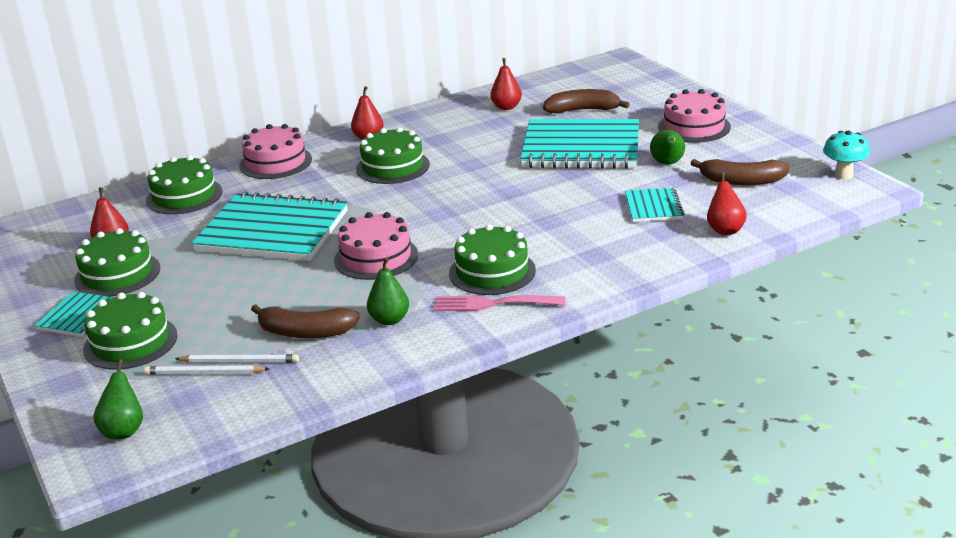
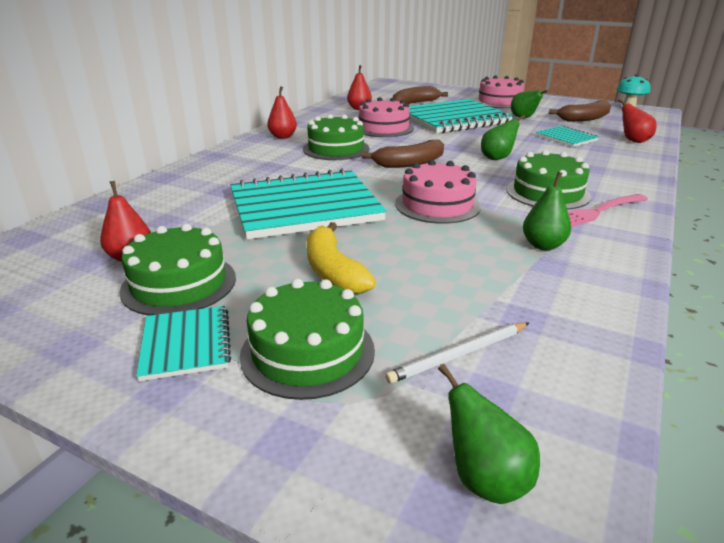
camera: 35 degrees left, 0 degrees up
green cake [146,155,223,214] -> none
white pencil [175,354,299,363] -> none
pink cake [239,124,312,179] -> pink cake moved to [359,97,414,137]
brown banana [251,304,360,338] -> brown banana moved to [362,140,444,168]
none -> yellow banana [307,222,376,294]
none -> green pear [481,115,525,160]

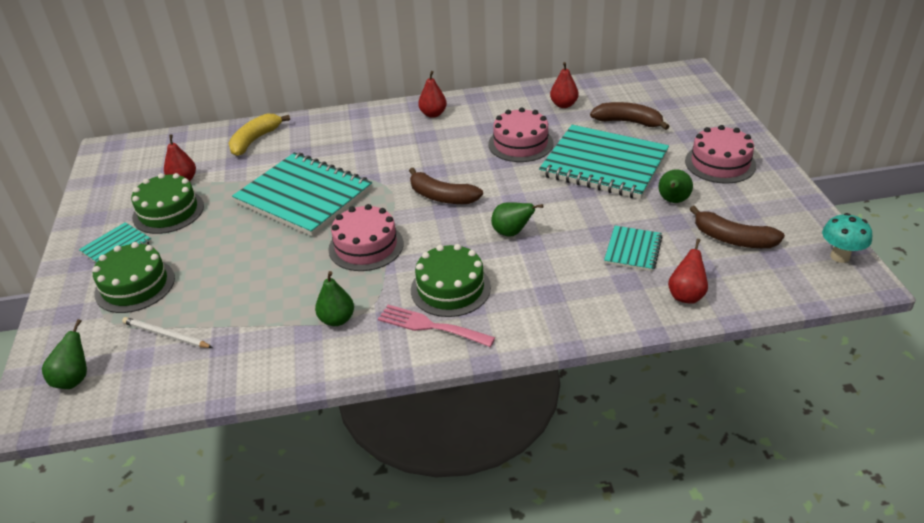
camera: 55 degrees right, 10 degrees up
green cake [303,114,370,160] -> none
yellow banana [307,222,376,294] -> yellow banana moved to [228,114,290,156]

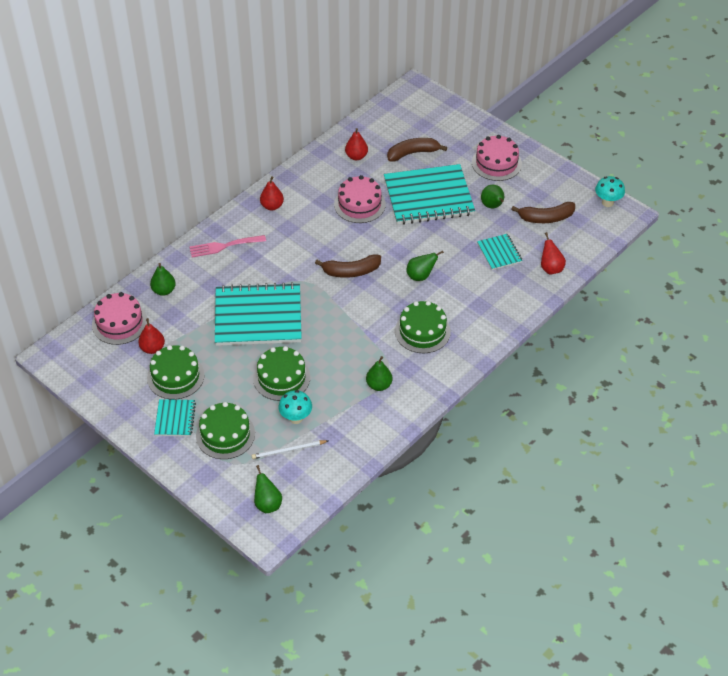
camera: 40 degrees left, 10 degrees up
yellow banana [228,114,290,156] -> green pear [150,263,176,296]
pink cake [328,204,403,271] -> pink cake moved to [92,292,147,345]
pink fork [378,305,495,347] -> pink fork moved to [190,235,266,257]
none -> green cake [253,346,310,401]
none -> turquoise mushroom [279,390,312,424]

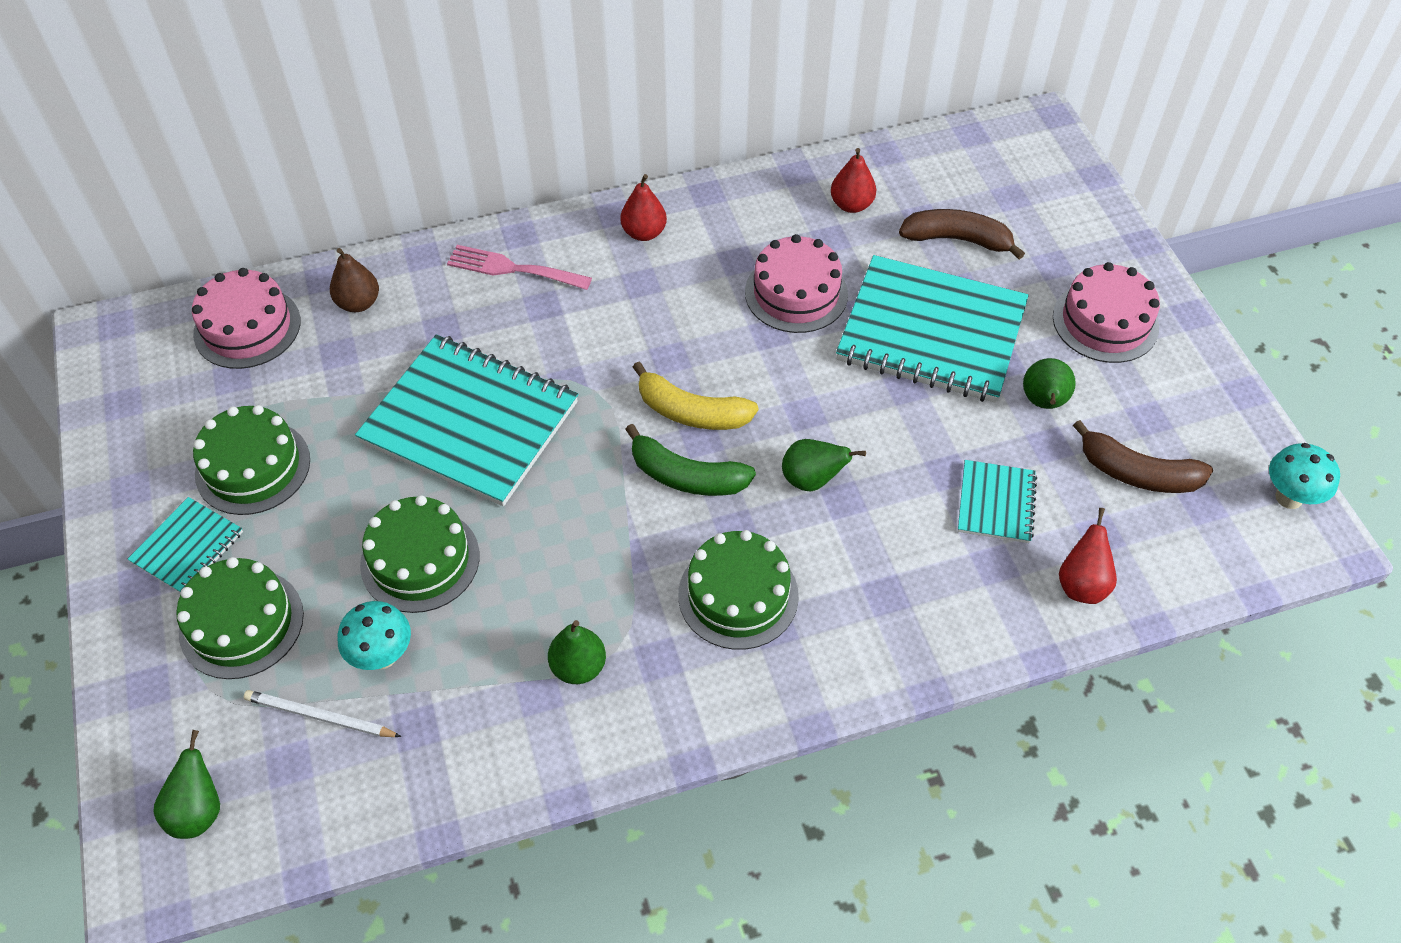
camera: 30 degrees right, 5 degrees up
red pear [138,318,165,354] -> none
green pear [150,263,176,296] -> brown pear [330,248,379,312]
brown banana [315,254,381,278] -> yellow banana [633,362,759,430]
none -> green banana [625,424,756,496]

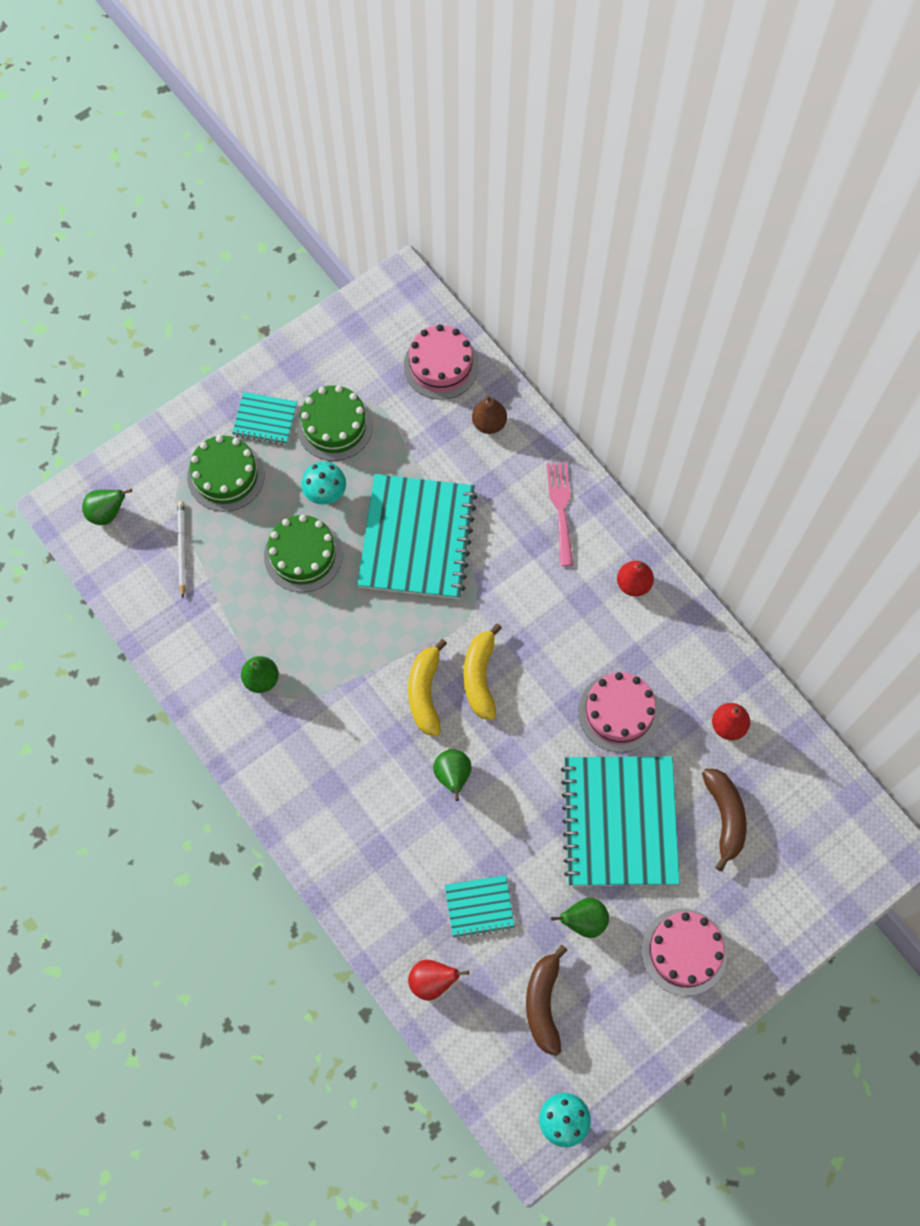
camera: 70 degrees right, 15 degrees up
turquoise mushroom [338,601,411,670] -> turquoise mushroom moved to [301,462,346,505]
green banana [625,424,756,496] -> yellow banana [408,639,447,736]
green cake [678,530,799,650] -> none

